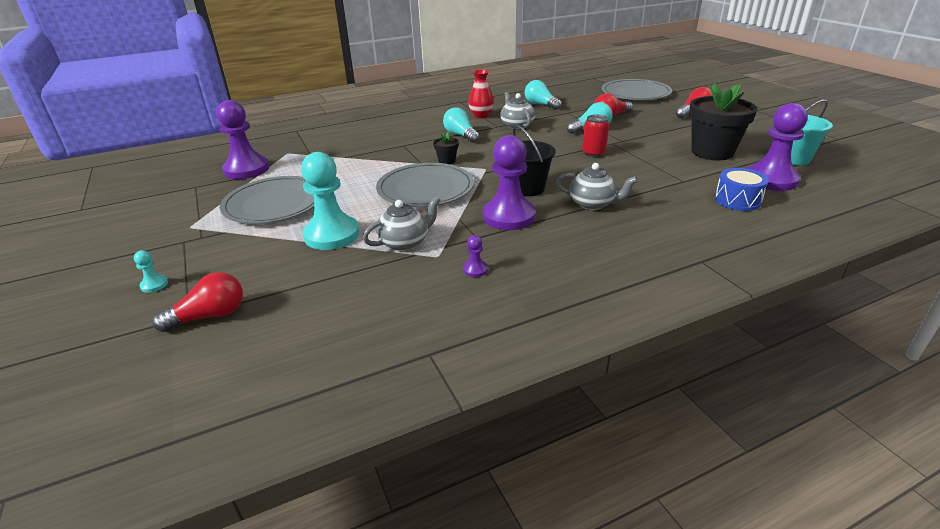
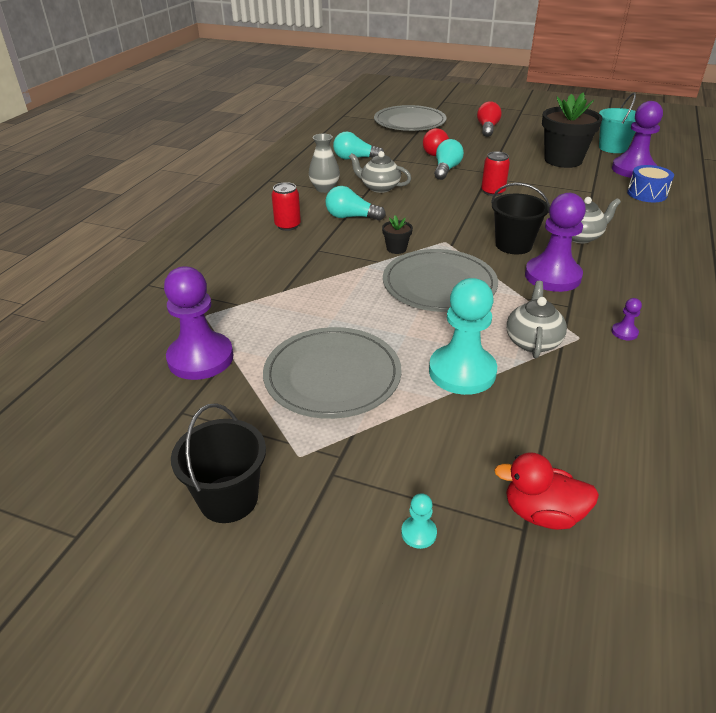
camera: 45 degrees left, 5 degrees up
red light bulb [152,272,243,332] -> red duck [494,452,599,530]
red vase [468,70,494,118] -> grey vase [309,134,340,193]
none -> black bucket [171,403,266,523]
none -> red can [271,182,301,231]

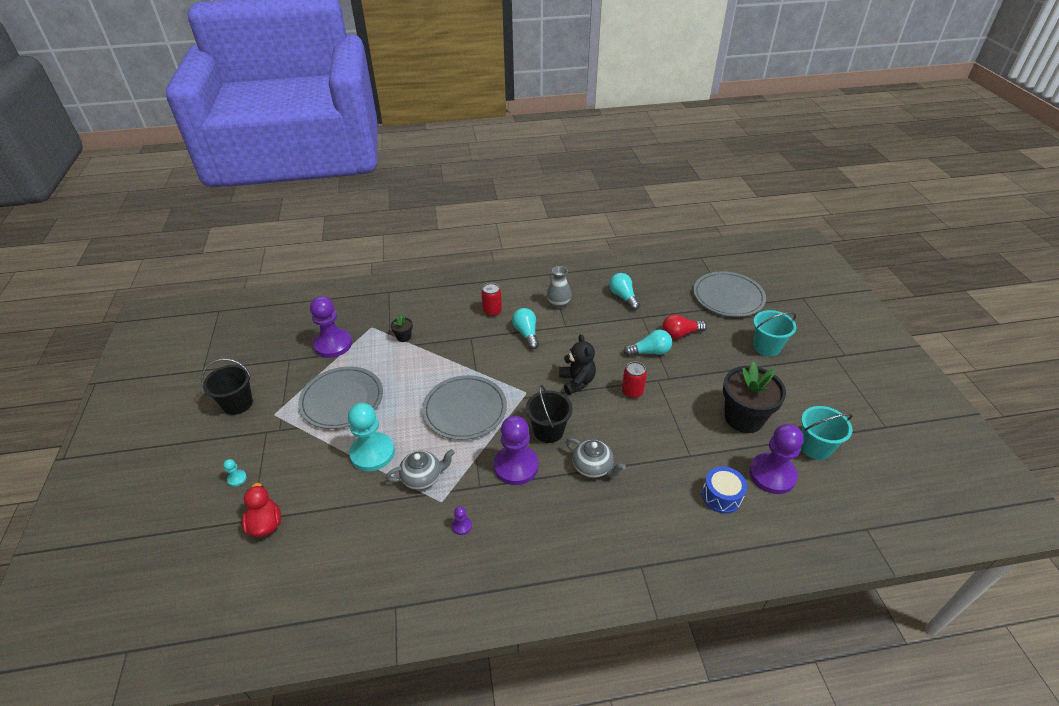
camera: 60 degrees right, 5 degrees up
grey teapot [349,151,412,193] -> none
black flower pot [382,215,413,254] -> black flower pot moved to [391,316,413,342]
red light bulb [477,101,501,137] -> turquoise bucket [753,310,796,357]
none -> black teddy bear [559,334,596,395]

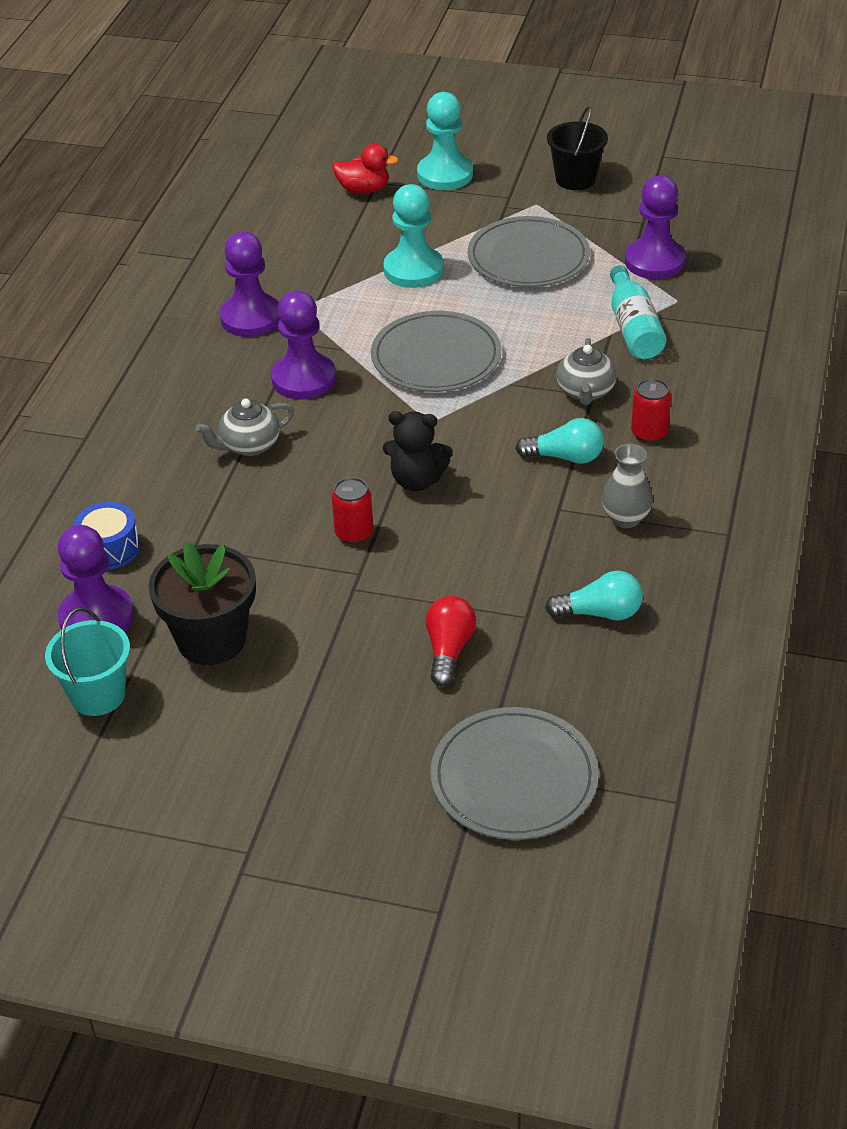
camera: 115 degrees right, 0 degrees up
turquoise pawn [223,459,247,487] -> turquoise pawn [417,92,473,190], size x2.46
grey teapot [386,449,455,490] -> grey teapot moved to [556,338,617,405]
black flower pot [391,316,413,342] -> turquoise bottle [610,265,667,359]
purple pawn [452,506,472,535] -> purple pawn [220,231,280,337], size x2.46
black bucket [526,385,573,443] -> none
turquoise light bulb [624,330,672,357] -> none
turquoise bucket [753,310,796,357] -> none

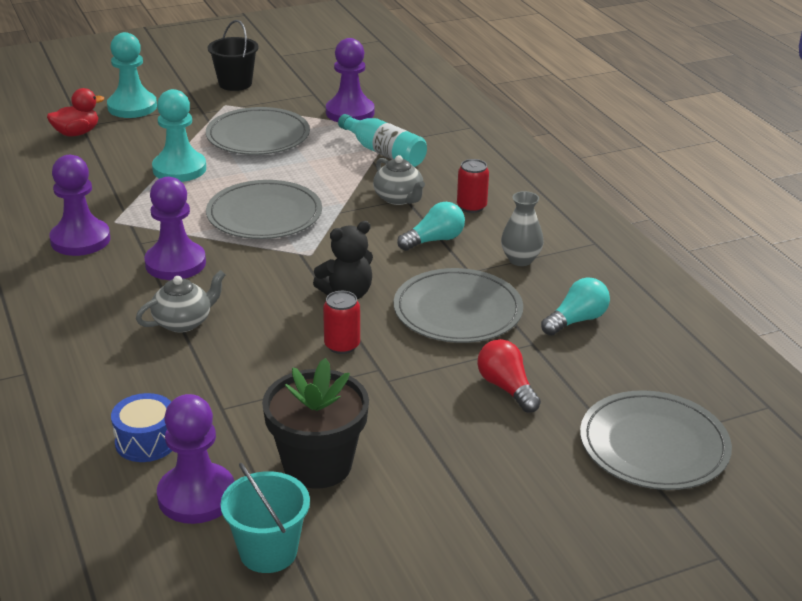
camera: 40 degrees left, 10 degrees down
grey teapot [196,398,294,456] -> grey teapot turned 150 degrees counterclockwise [136,270,226,333]
none -> grey plate [394,268,523,343]

